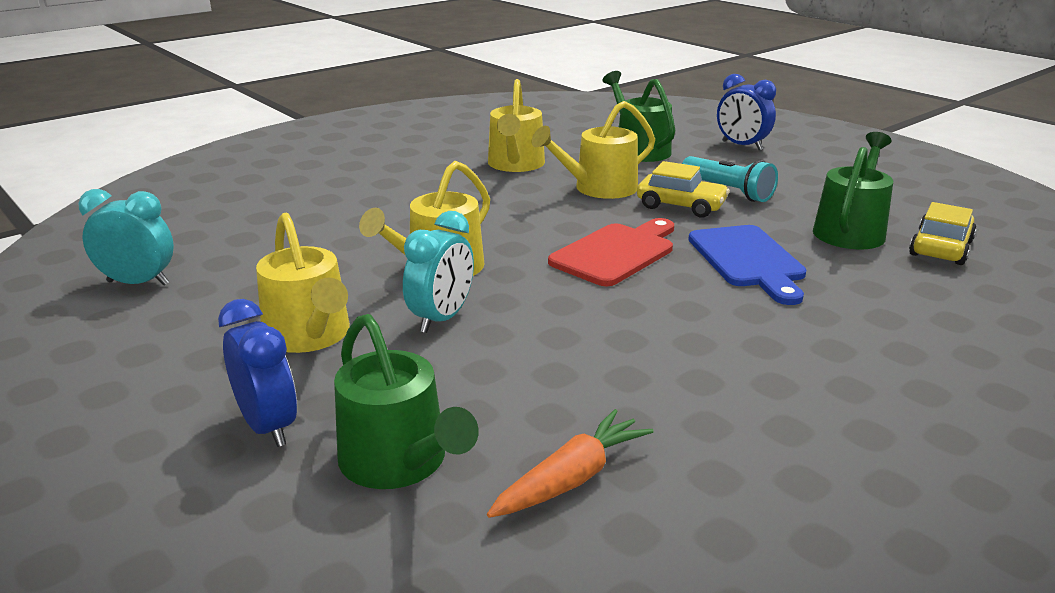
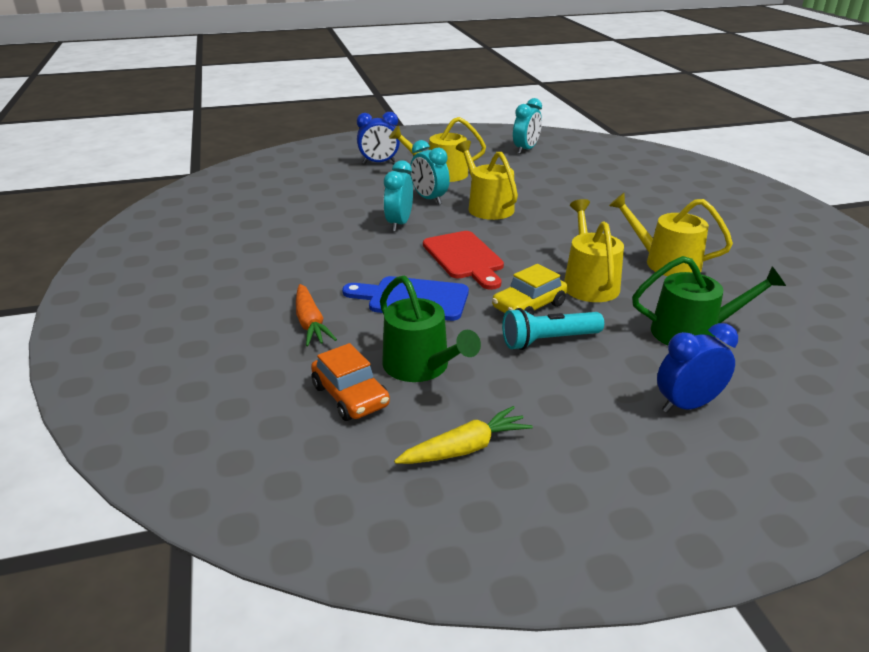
camera: 115 degrees right, 5 degrees up
green watering can [334,314,479,489] -> none
orange carrot [487,409,654,518] -> orange carrot moved to [296,284,337,347]
yellow car [909,202,977,265] -> orange car [311,343,390,421]
none -> turquoise clock [383,160,413,232]
none -> yellow carrot [394,406,533,464]

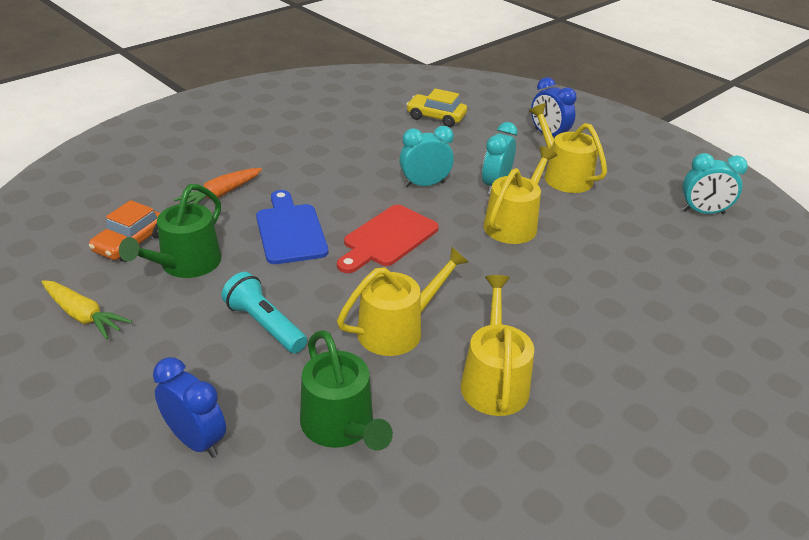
camera: 60 degrees right, 5 degrees up
yellow car [492,264,568,315] -> yellow car moved to [406,89,467,127]

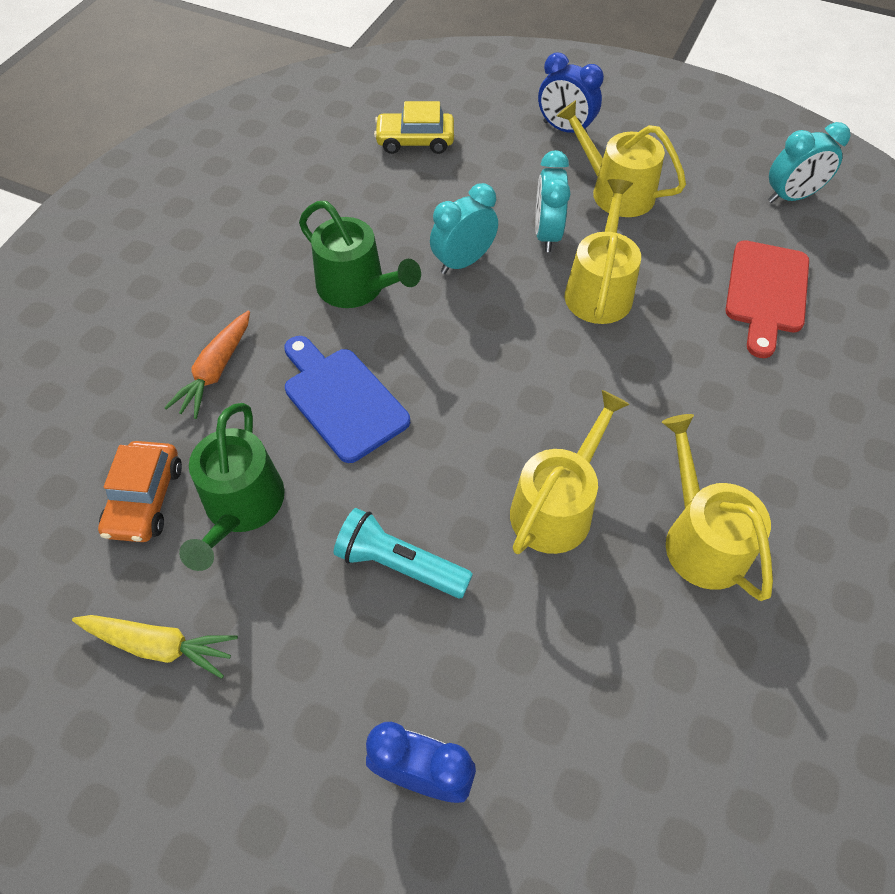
camera: 20 degrees left, 20 degrees up
green watering can [300,330,393,451] -> green watering can moved to [299,201,421,308]
red cutting board [337,205,439,273] -> red cutting board moved to [725,240,809,358]

